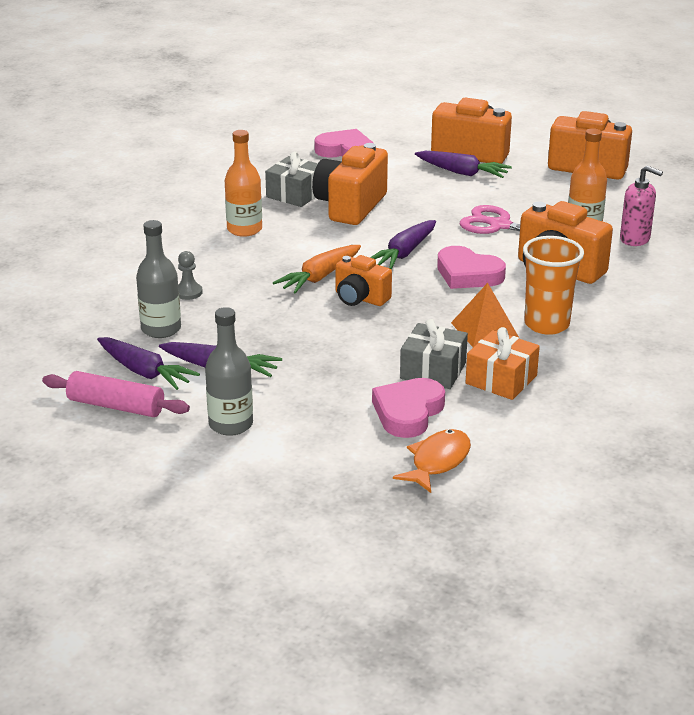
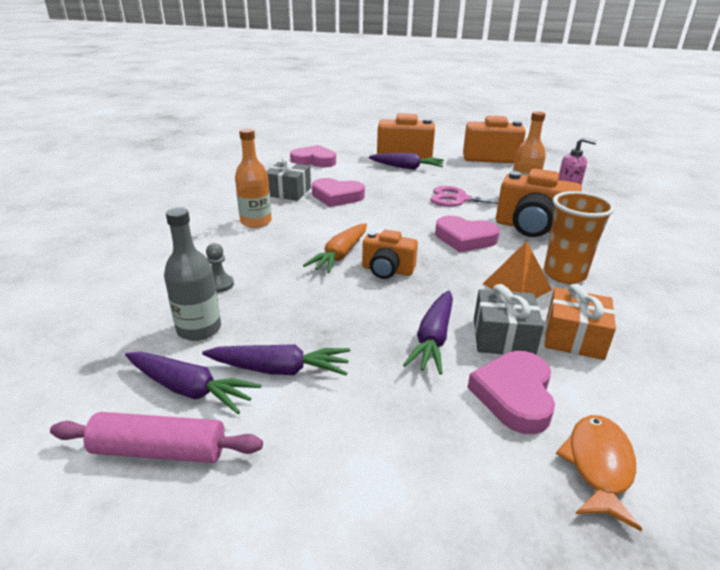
camera: 15 degrees left, 0 degrees up
grey bottle [205,307,253,436] -> none
orange camera [312,143,388,225] -> pink heart [312,178,365,207]
purple carrot [370,220,436,269] -> purple carrot moved to [403,290,453,374]

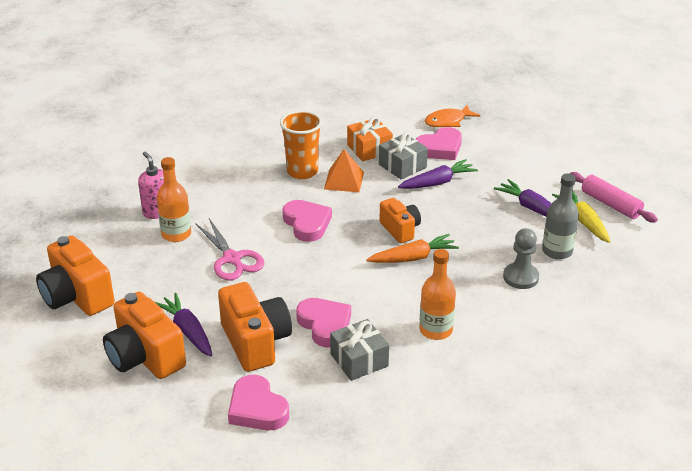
camera: 135 degrees left, 5 degrees up
purple carrot [125,352,261,414] -> yellow carrot [552,192,610,243]
grey pawn [206,243,234,293] -> grey pawn [503,228,539,289], size x1.56
orange camera [496,169,582,237] -> orange camera moved to [218,282,292,372]

